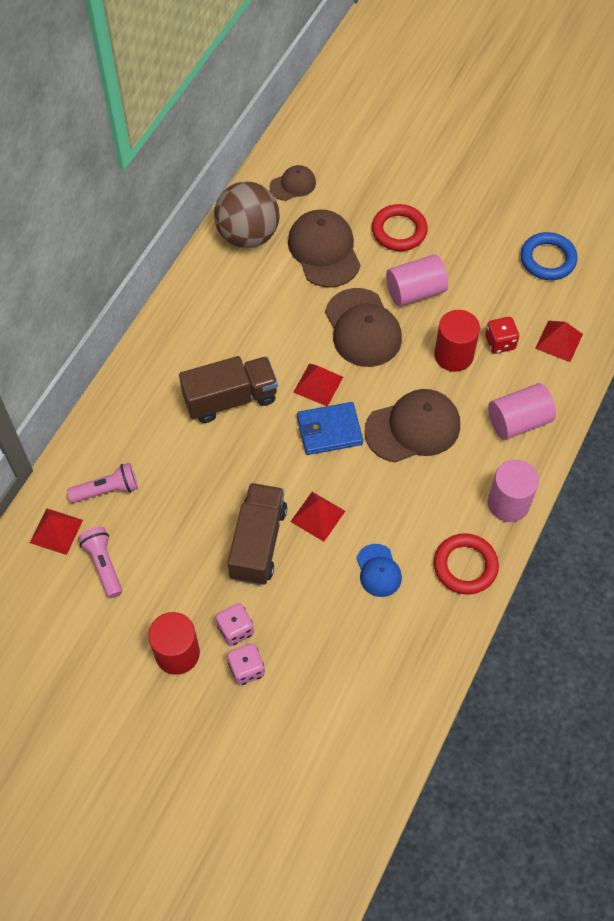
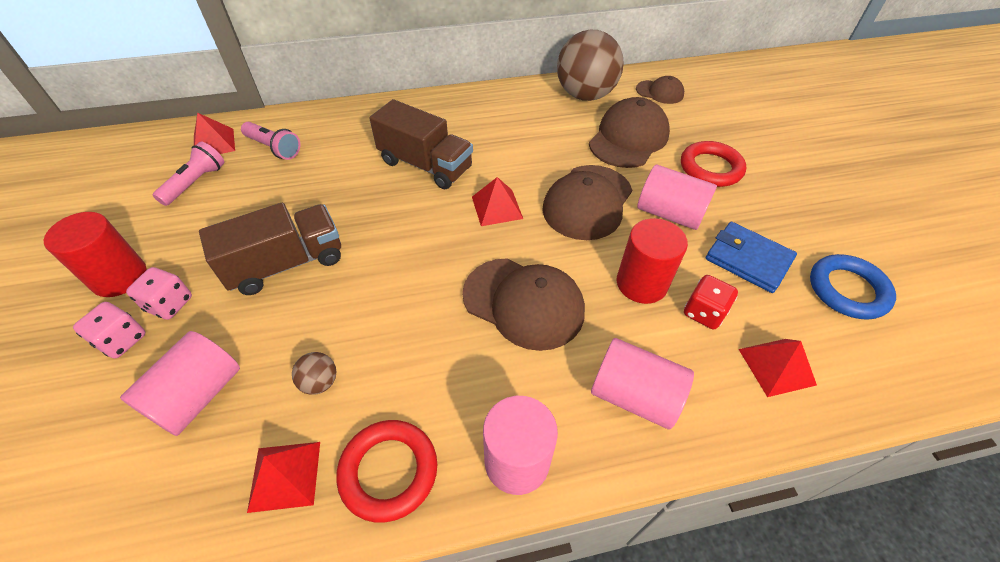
camera: 50 degrees right, 10 degrees down
red pyramid [290,492,345,542] -> red pyramid moved to [247,442,320,513]
blue wallet [297,402,363,455] -> blue wallet moved to [706,222,797,293]
blue cap [356,544,402,597] -> brown ball [292,352,336,395]
none -> pink cylinder [120,331,240,436]

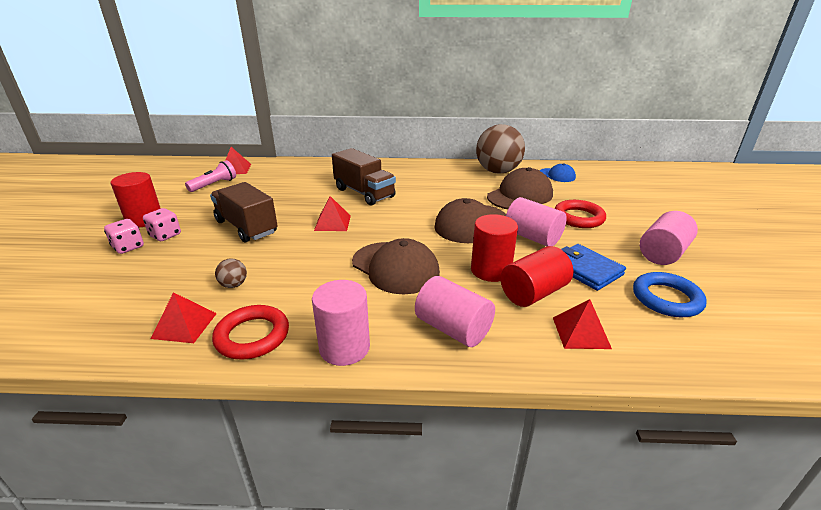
camera: 15 degrees right, 20 degrees down
pink cylinder [120,331,240,436] -> pink cylinder moved to [640,211,698,265]
brown truck [199,203,341,295] -> brown truck turned 120 degrees counterclockwise [210,182,278,243]
pink flashlight [241,122,301,160] -> none
red pyramid [472,177,523,226] -> red pyramid moved to [314,196,351,231]
brown cap [636,76,684,104] -> blue cap [539,163,576,182]
red dice [684,275,738,329] -> red cylinder [501,246,573,307]

